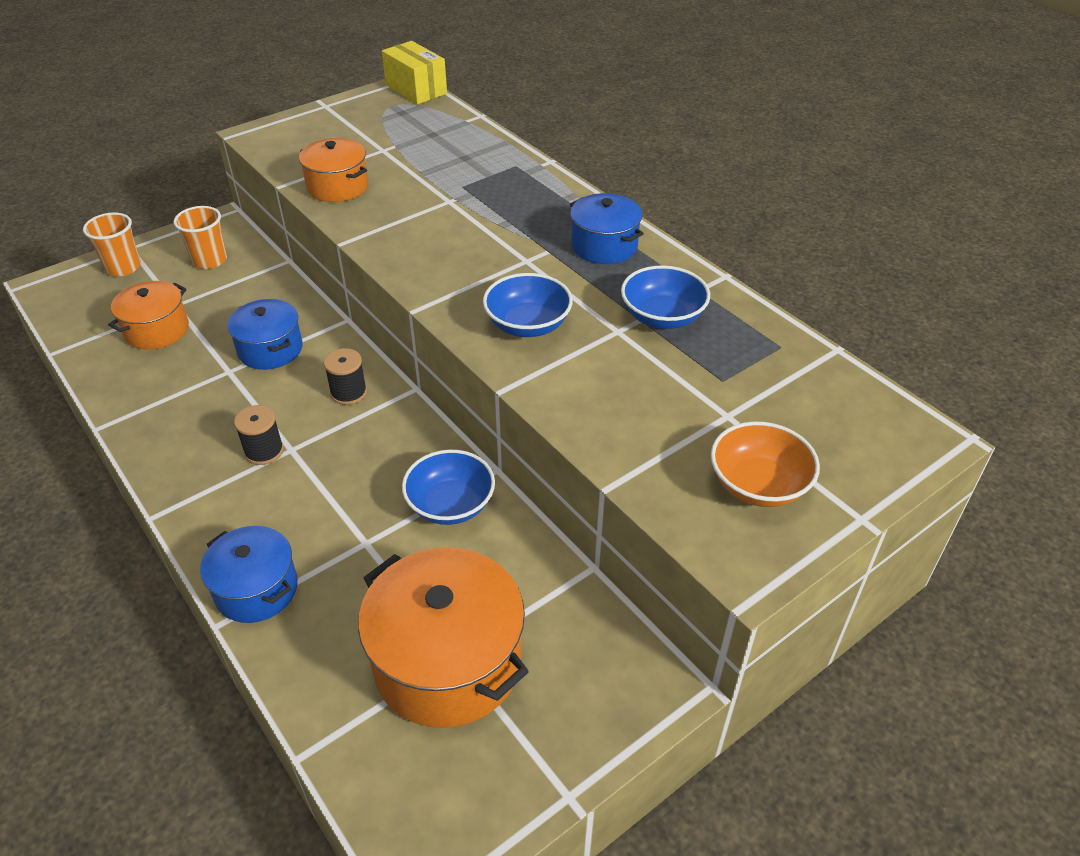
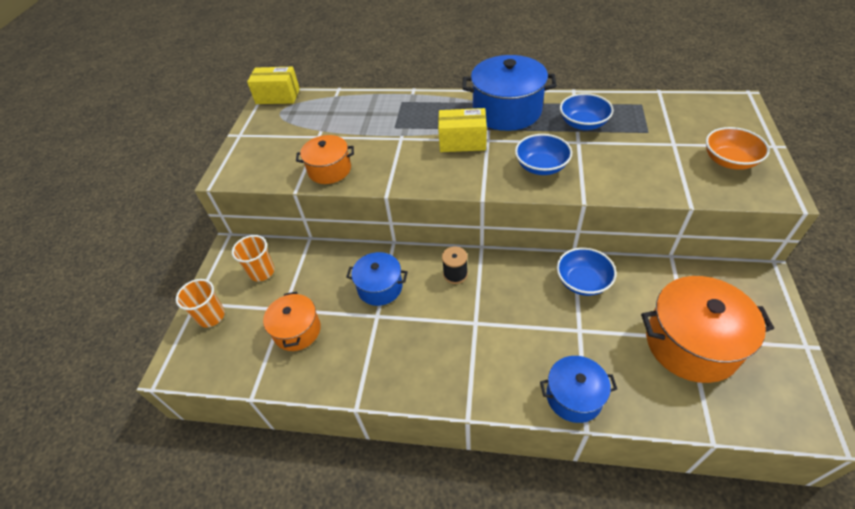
camera: 40 degrees left, 5 degrees up
black spool [234,405,284,465] -> none
blue pot [570,193,644,264] -> blue pot [462,55,557,131], size x1.69
none -> yellow box [438,108,487,152]

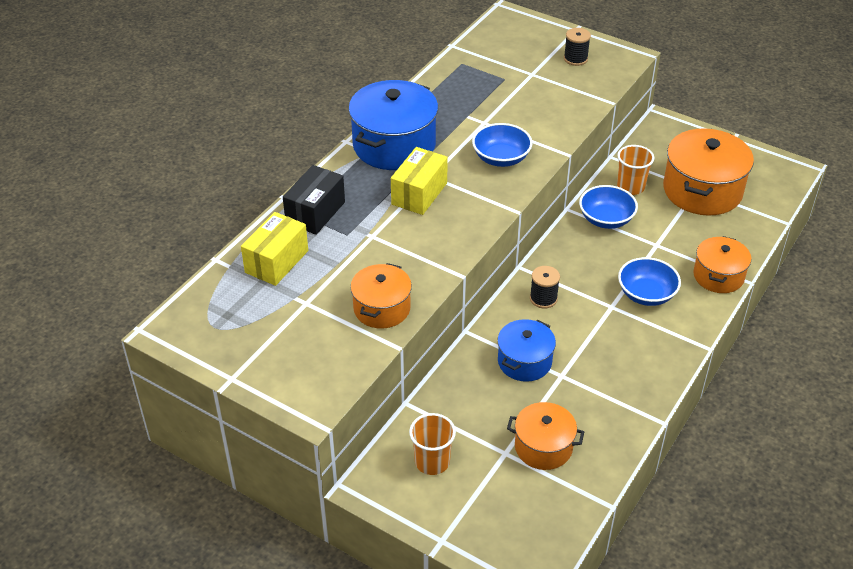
camera: 70 degrees left, 5 degrees down
orange cup [176,279,225,328] -> orange cup moved to [617,145,654,195]
yellow box [247,67,300,104] -> yellow box moved to [241,212,308,286]
blue pot [540,356,617,423] -> orange pot [693,236,751,293]
blue bowl [560,93,614,130] -> blue bowl moved to [618,257,681,306]
orange bowl [706,127,770,170] -> black spool [564,28,591,66]
none -> black box [283,165,345,235]

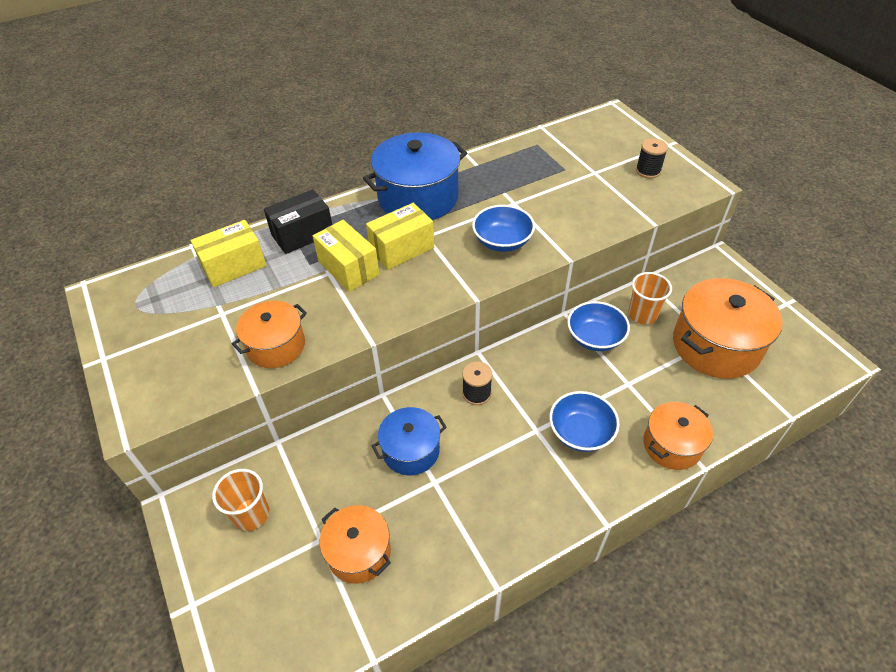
camera: 30 degrees right, 5 degrees up
none -> yellow box [313,220,380,292]

